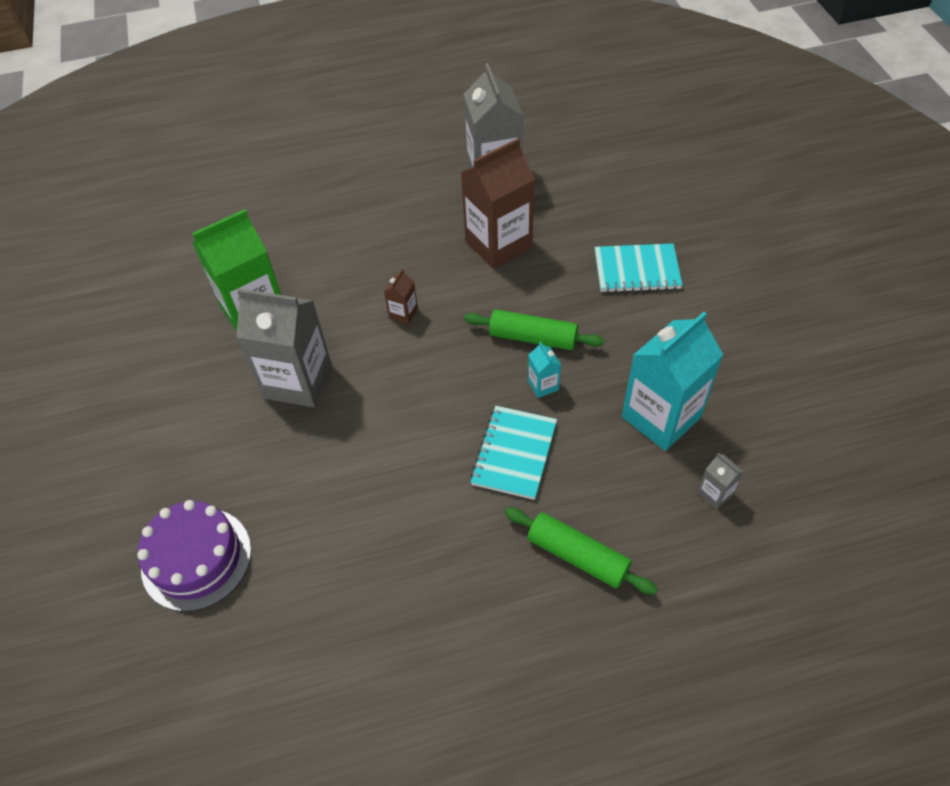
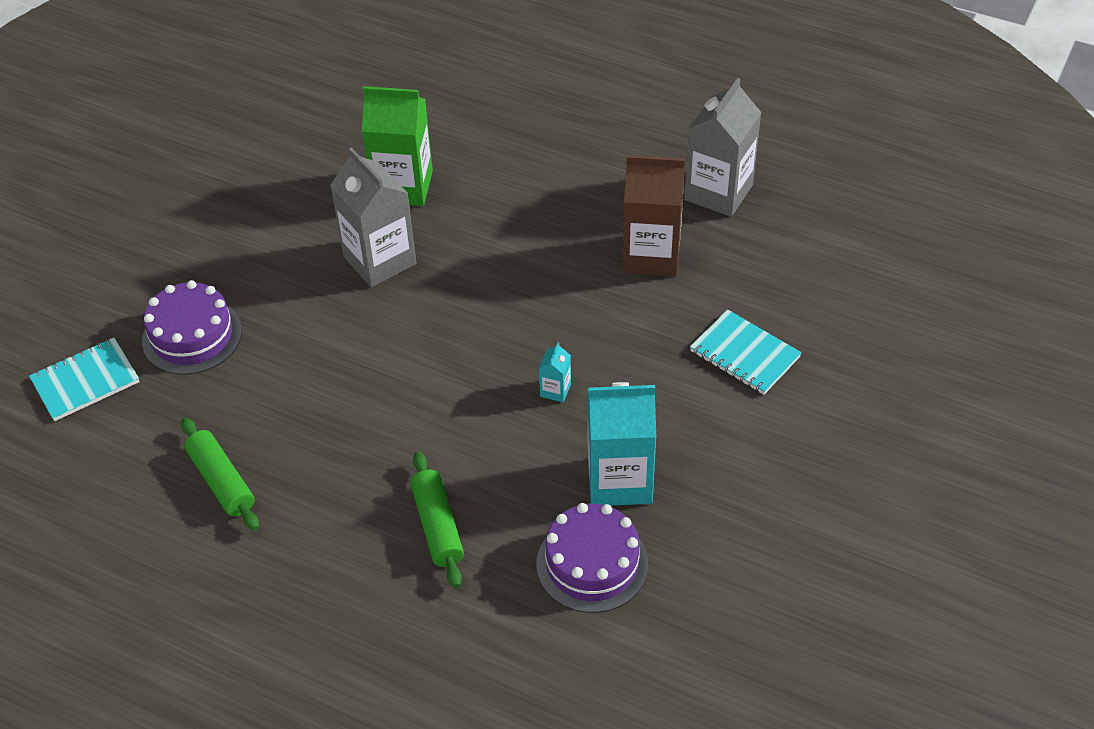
camera: 40 degrees right, 5 degrees down
brown carton [384,269,418,324] -> none
green rolling pin [464,309,604,350] -> green rolling pin moved to [181,418,259,531]
turquoise notebook [470,406,557,500] -> turquoise notebook moved to [29,338,139,421]
grey carton [697,453,744,509] -> purple cake [536,503,648,613]

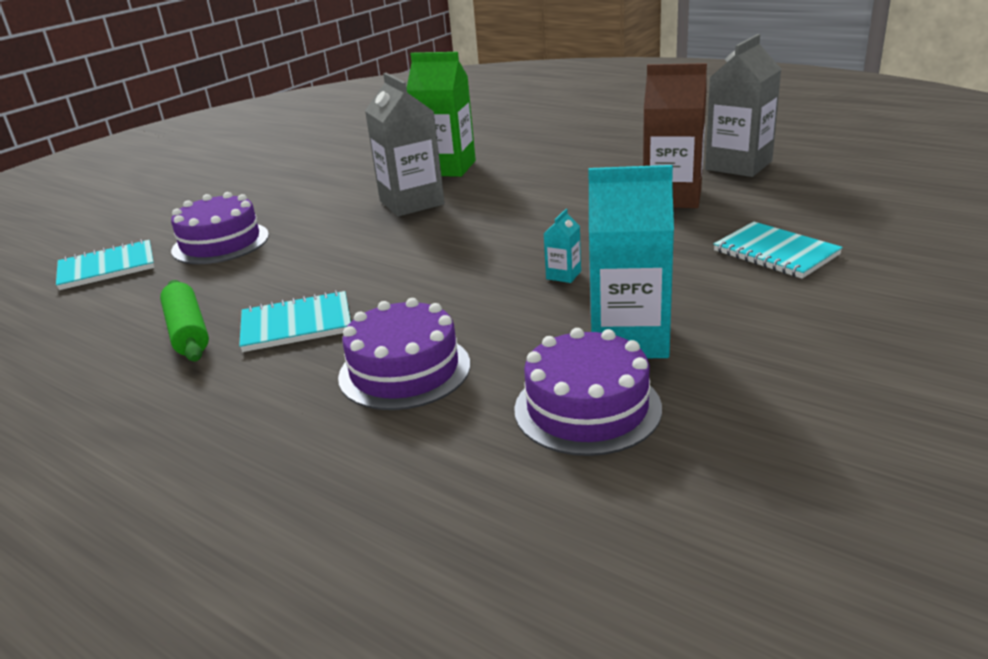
camera: 10 degrees right, 20 degrees down
green rolling pin [410,452,464,588] -> purple cake [338,298,470,410]
none -> turquoise notebook [239,290,351,352]

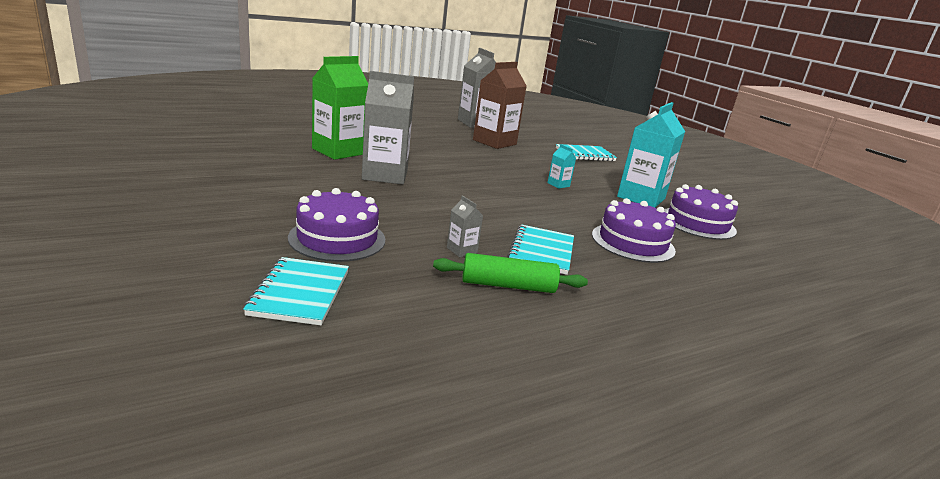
camera: 70 degrees left, 5 degrees down
none -> grey carton [447,196,483,257]

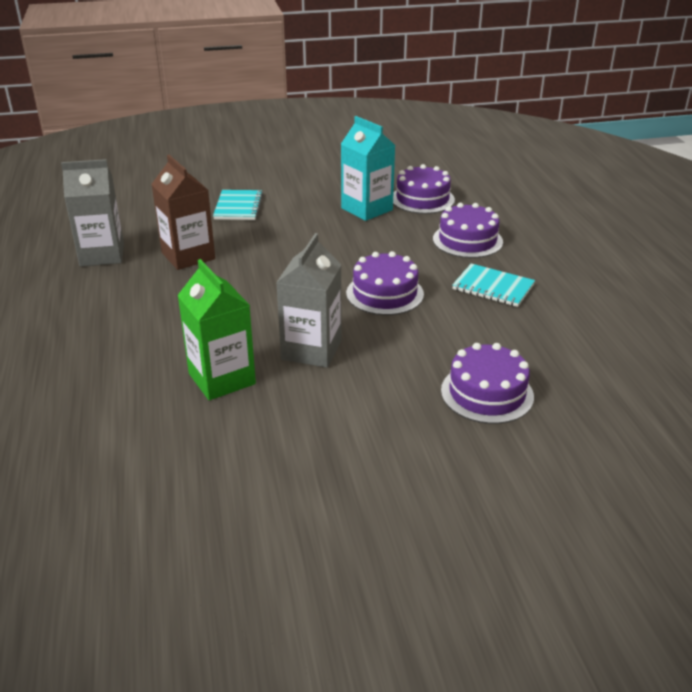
camera: 70 degrees left, 10 degrees up
turquoise notebook [243,257,349,325] -> none
green rolling pin [433,253,588,293] -> none
grey carton [447,196,483,257] -> none
turquoise carton [547,144,576,189] -> none
none -> purple cake [346,251,424,315]

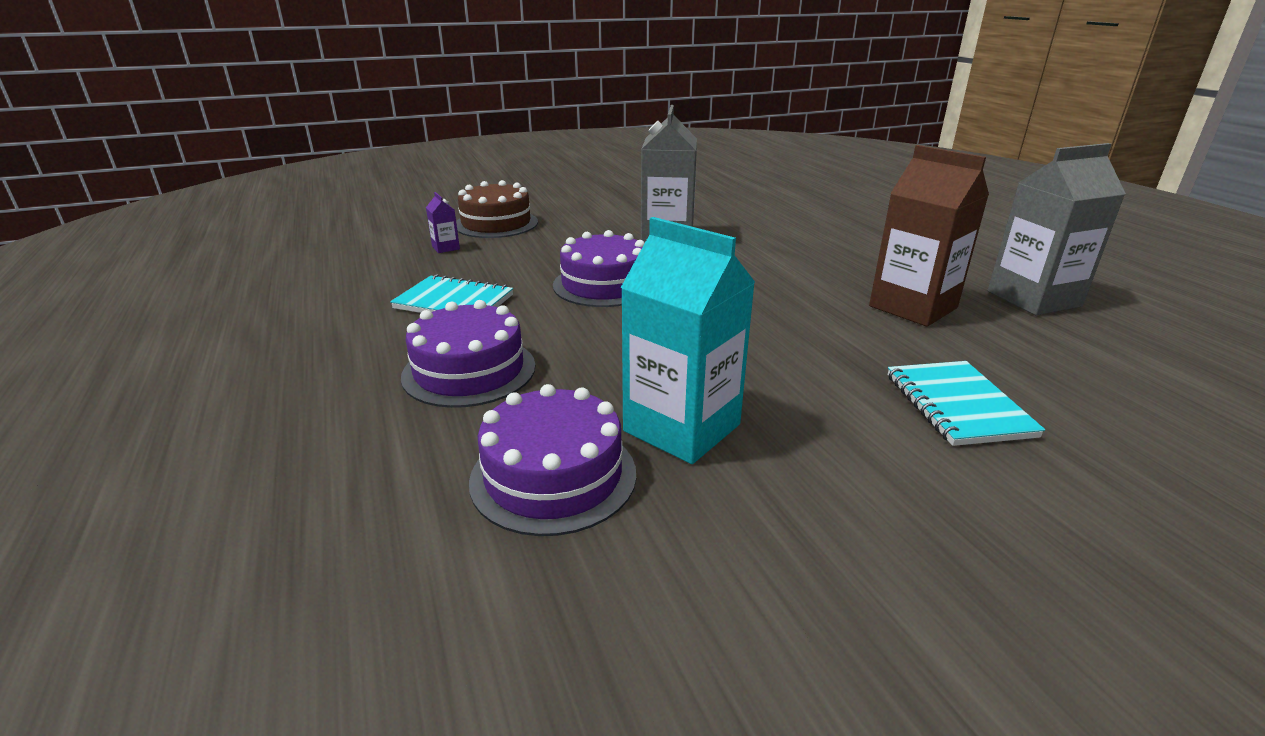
camera: 170 degrees right, 5 degrees down
green carton [177,259,256,400] -> none
purple cake [441,343,534,424] -> brown cake [456,180,538,238]
none -> purple carton [426,192,460,253]

